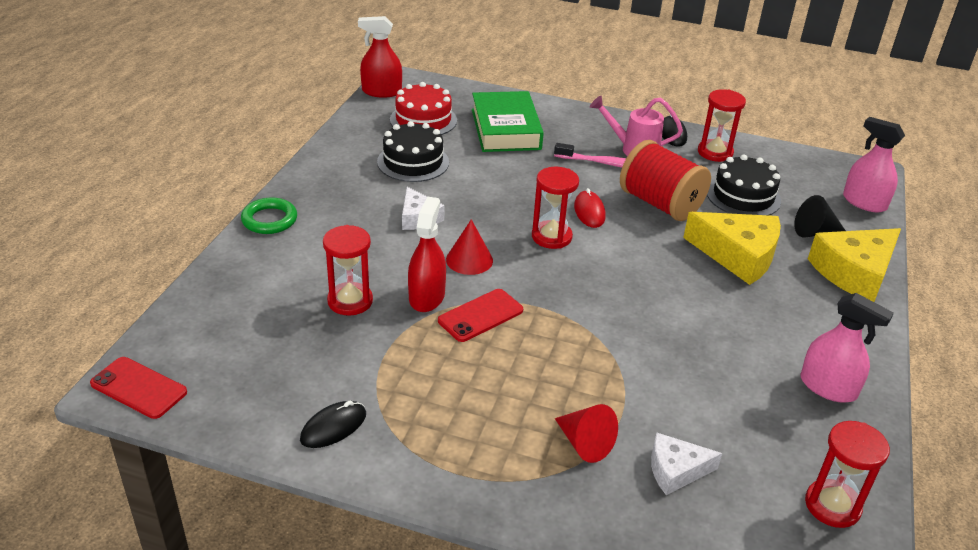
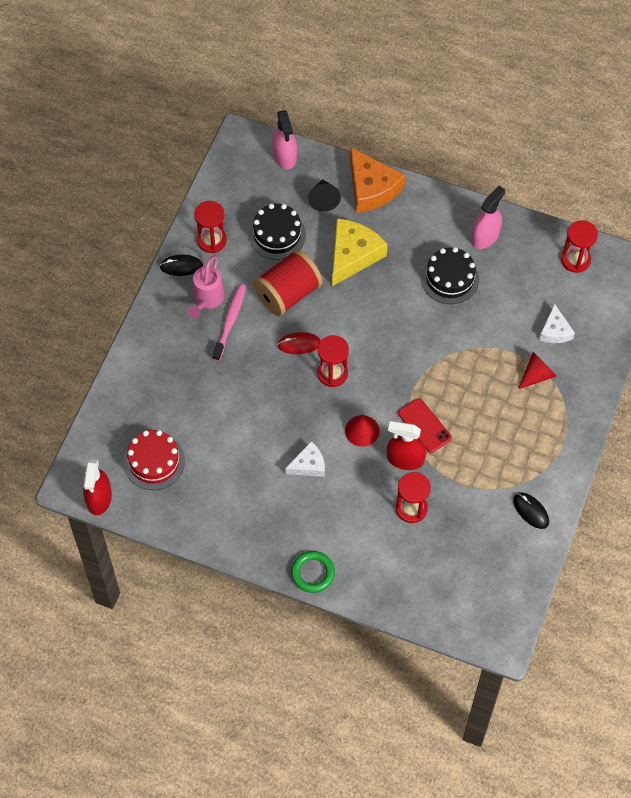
camera: 85 degrees left, 25 degrees up
red phone [90,357,187,419] -> none
black cake [377,121,449,182] -> black cake moved to [421,247,479,304]
green book [472,91,544,152] -> none
yellow cheese [808,228,901,302] -> orange cheese [350,147,405,213]
pink spray bottle [843,117,905,212] -> pink spray bottle turned 60 degrees counterclockwise [272,110,297,169]

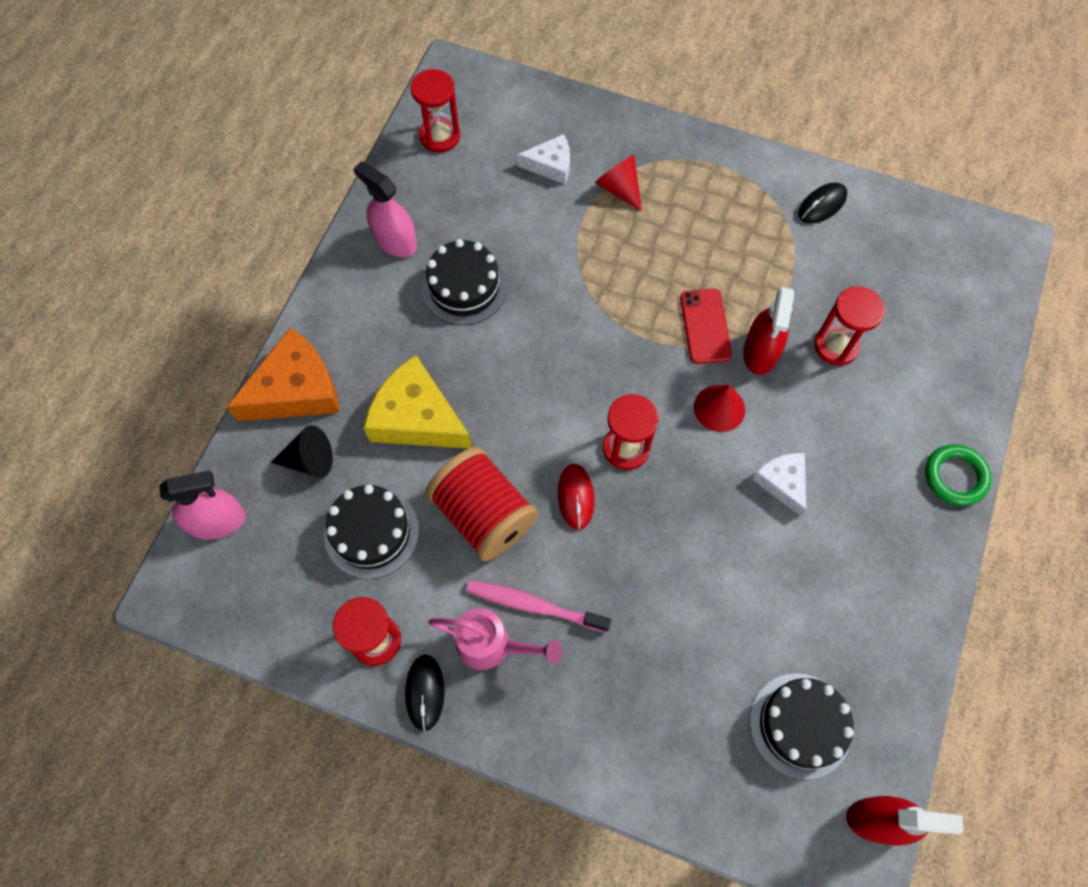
camera: 90 degrees left, 5 degrees up
red cake [124,430,185,490] -> black cake [750,673,854,780]
red phone [398,398,452,453] -> red phone turned 60 degrees counterclockwise [680,289,732,364]

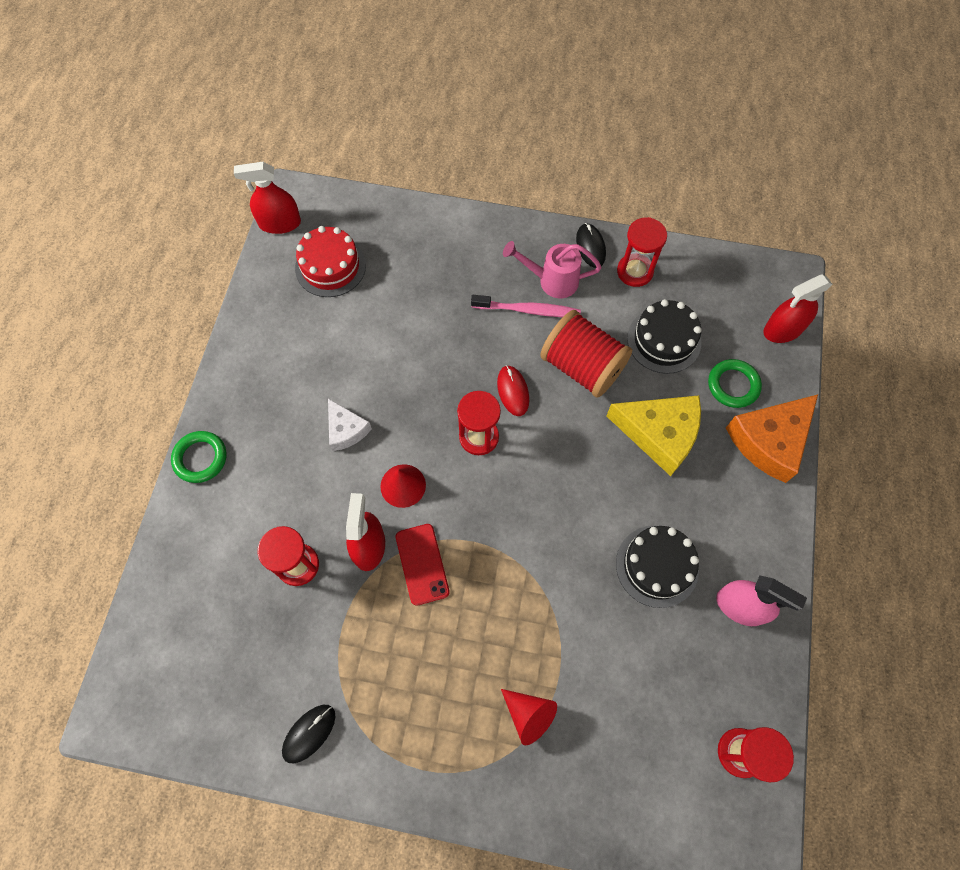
camera: 170 degrees right, 0 degrees up
pink spray bottle [159,470,245,540] -> red spray bottle [763,275,833,343]
black cone [271,425,333,478] -> green ring [708,359,762,408]
white cheese [517,134,570,184] -> none
black cake [750,673,854,780] -> red cake [295,226,366,297]

